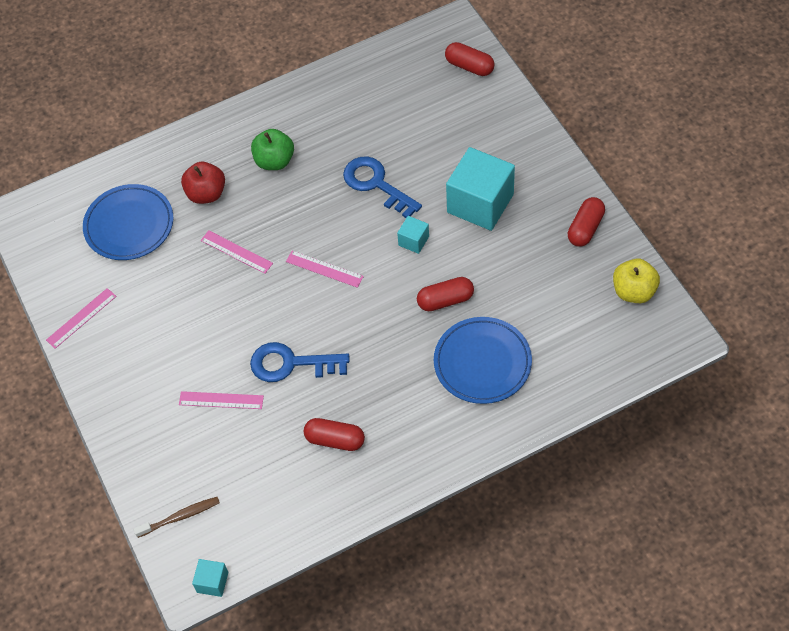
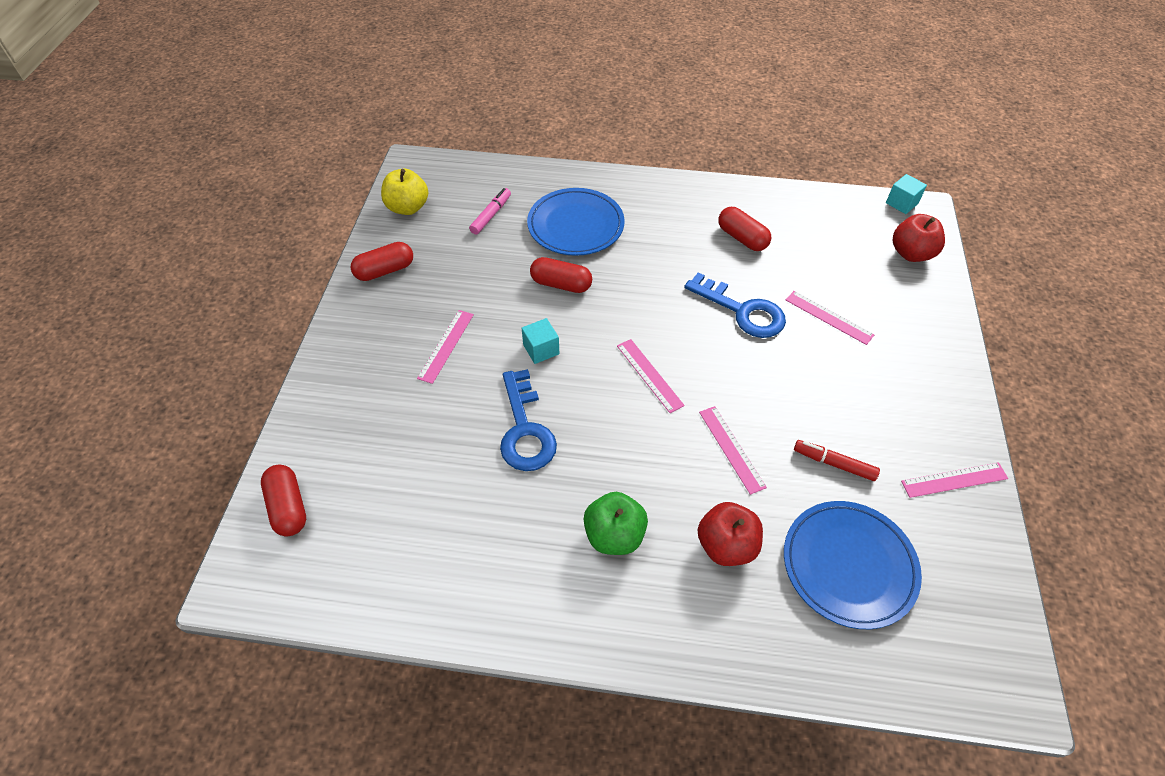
camera: 150 degrees left, 5 degrees down
brown toothbrush [133,497,220,538] -> red apple [893,214,945,262]
turquoise cube [446,147,515,231] -> pink ruler [417,310,474,384]
none -> pink marker [469,188,511,235]
none -> red marker [794,440,880,481]

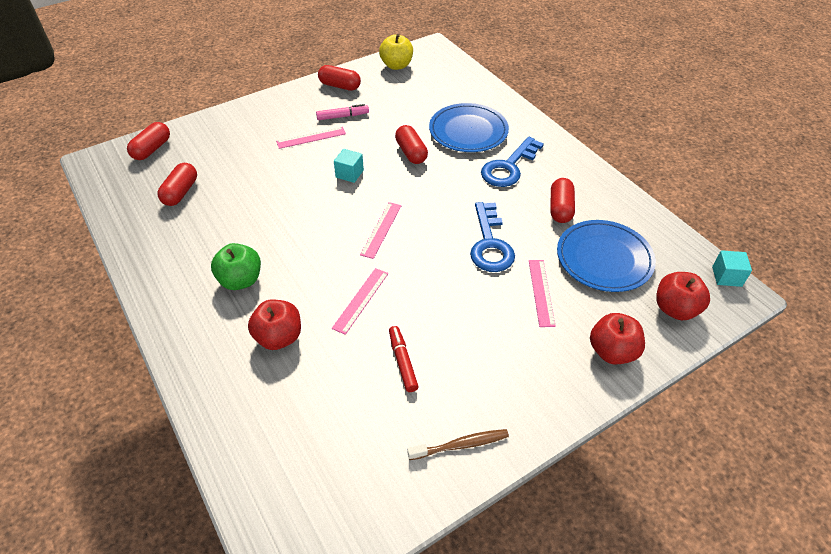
camera: 50 degrees right, 5 degrees down
pink marker [469,188,511,235] -> pink marker moved to [316,104,369,120]
blue key [500,369,557,471] -> blue key moved to [481,137,544,187]
blue plate [784,501,922,629] -> blue plate moved to [557,220,656,292]
pink ruler [901,462,1008,498] -> brown toothbrush [407,429,509,460]
none -> red capsule [157,163,197,206]
none -> red apple [590,313,645,364]

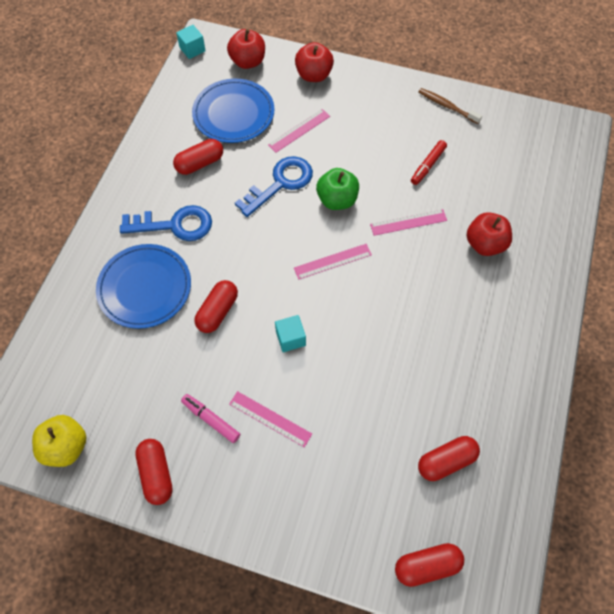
camera: 130 degrees left, 15 degrees up
green apple [211,243,261,290] -> green apple moved to [316,168,359,210]

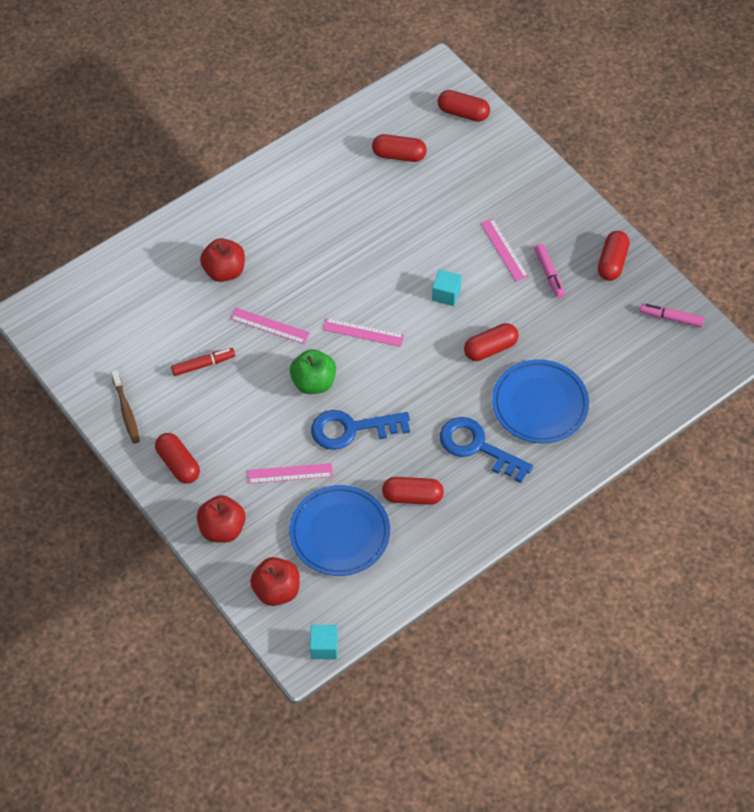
camera: 145 degrees left, 5 degrees down
yellow apple [32,415,86,467] -> pink marker [640,304,704,327]
none -> red capsule [155,433,200,484]

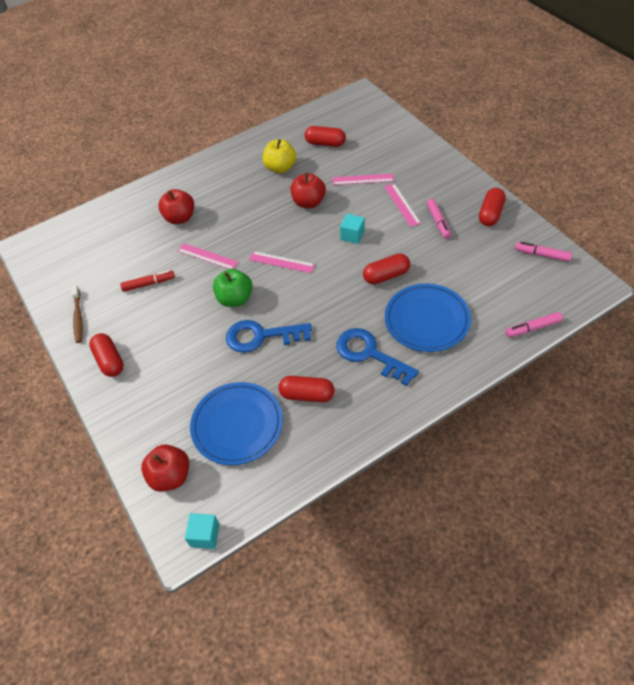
camera: 10 degrees right, 5 degrees down
red apple [197,495,246,543] -> red apple moved to [291,173,326,208]
pink ruler [247,463,333,484] -> pink ruler moved to [333,174,394,185]
red capsule [438,90,490,122] -> none
none -> yellow apple [263,139,296,173]
none -> pink marker [506,312,563,337]

